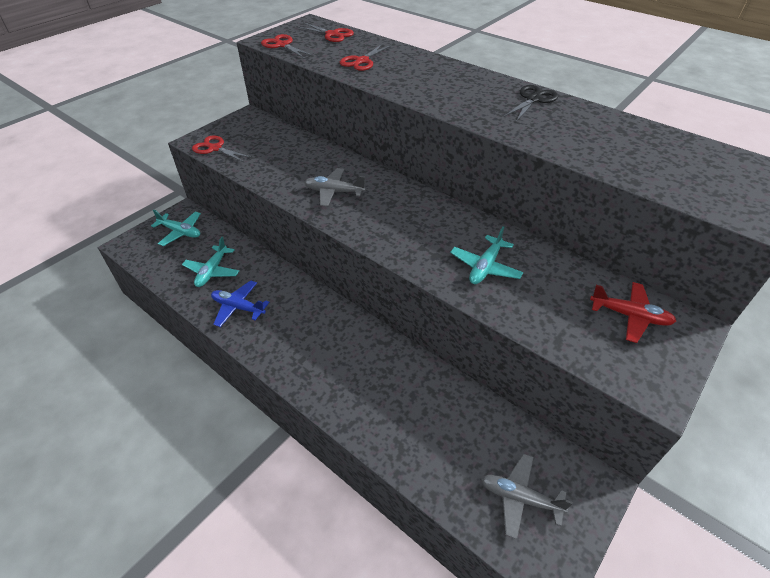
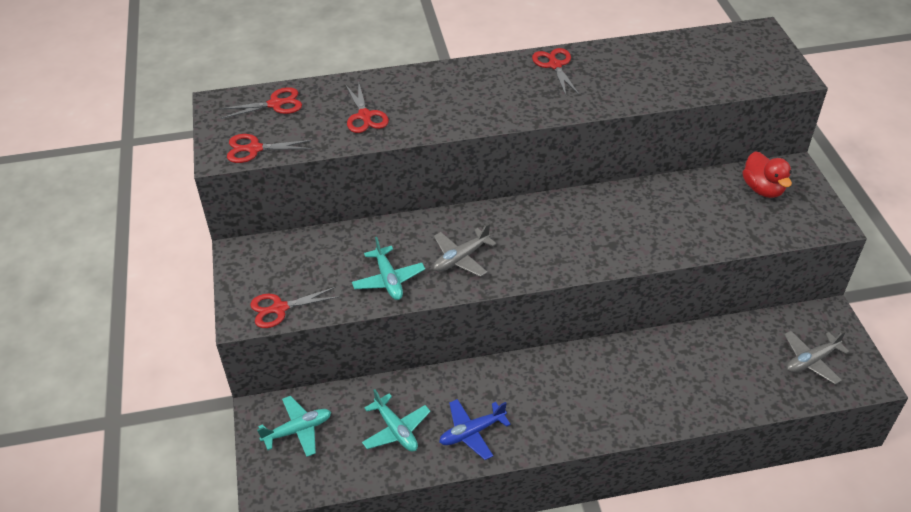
camera: 50 degrees left, 0 degrees up
turquoise plane [450,226,524,284] -> turquoise plane moved to [352,237,425,300]
black scissors [504,85,558,122] -> red scissors [532,48,579,95]
red plane [590,282,676,343] -> red duck [743,151,792,198]

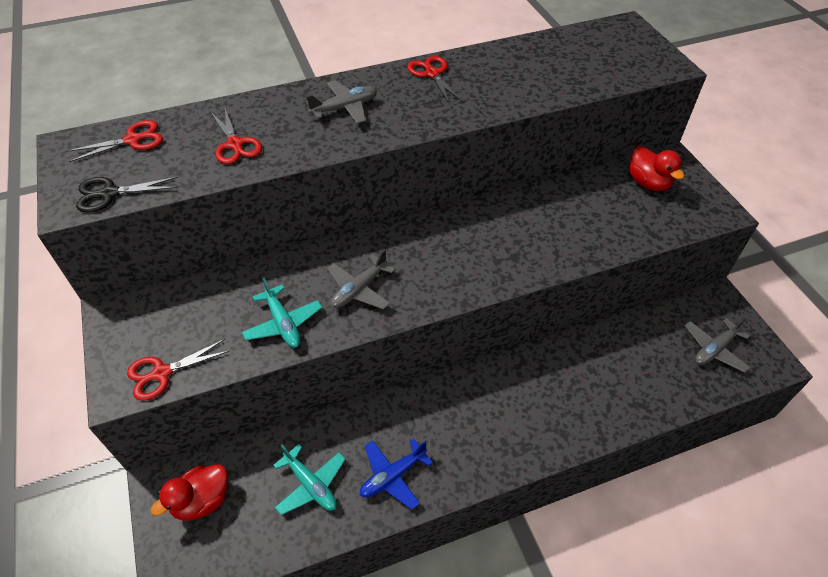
camera: 10 degrees left, 5 degrees up
red scissors [227,134,313,163] -> black scissors [76,177,178,213]
turquoise plane [257,396,331,457] -> red duck [151,464,228,521]
none -> grey plane [306,80,377,124]

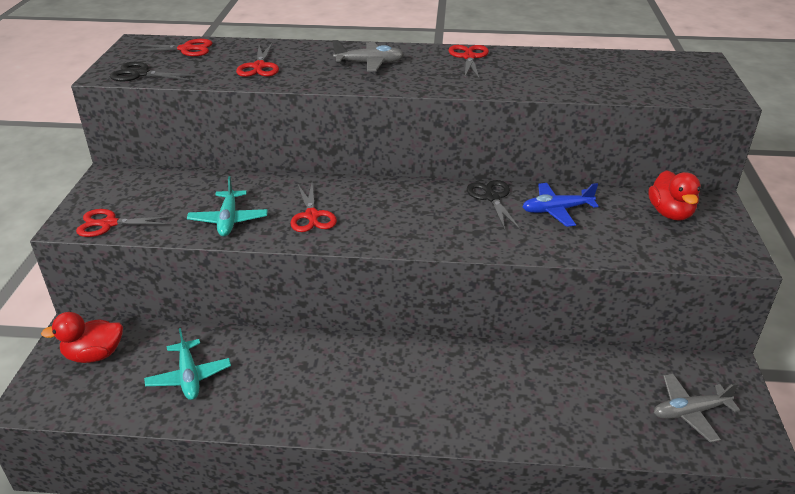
camera: 25 degrees right, 15 degrees down
grey plane [327,249,395,310] -> red scissors [290,183,337,232]
blue plane [360,439,433,510] -> blue plane moved to [522,183,599,227]
none -> black scissors [467,180,520,230]

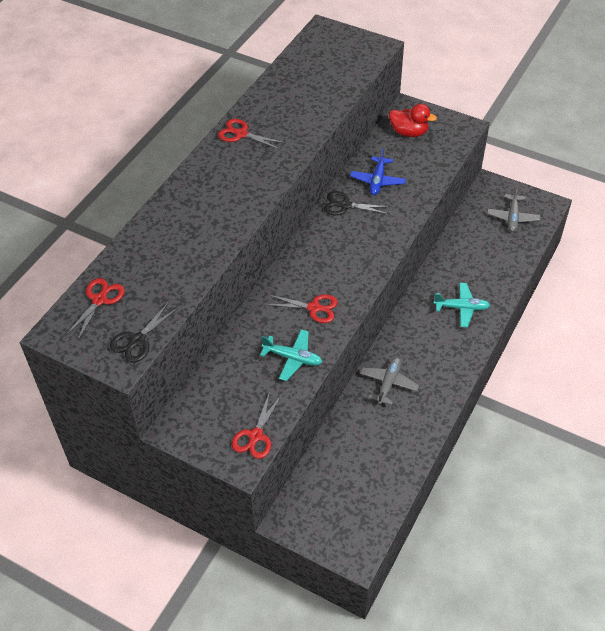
camera: 65 degrees left, 15 degrees up
red duck [41,312,123,363] -> none
turquoise plane [144,328,231,400] -> turquoise plane moved to [434,283,490,327]
red scissors [236,43,279,77] -> none
grey plane [333,40,404,71] -> grey plane moved to [360,357,419,405]

